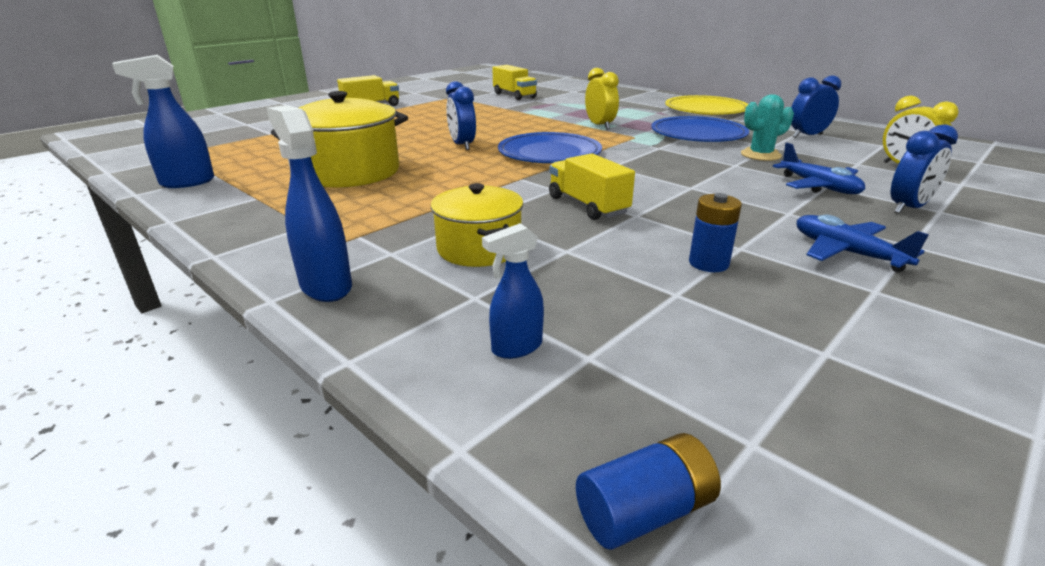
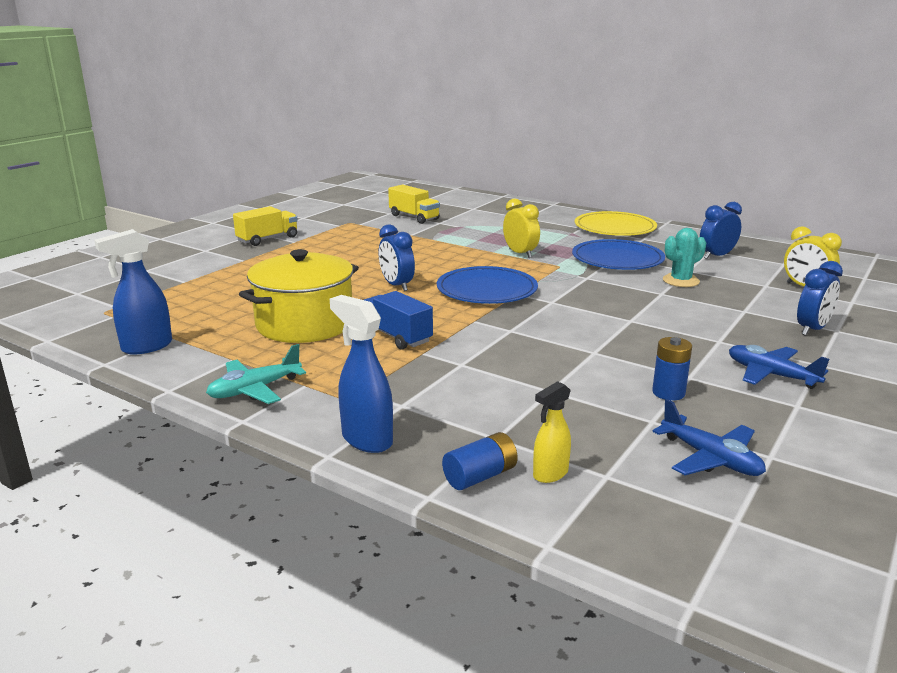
camera: 10 degrees left, 5 degrees down
yellow pot [431,183,524,267] -> none
blue spray bottle [482,223,544,359] -> yellow spray bottle [533,381,571,483]
yellow truck [549,153,635,220] -> none
blue battery [576,433,721,550] -> blue battery moved to [442,432,518,490]
blue plane [773,143,865,194] -> blue plane moved to [652,399,766,476]
none -> turquoise plane [206,344,306,404]
none -> blue truck [364,291,433,350]

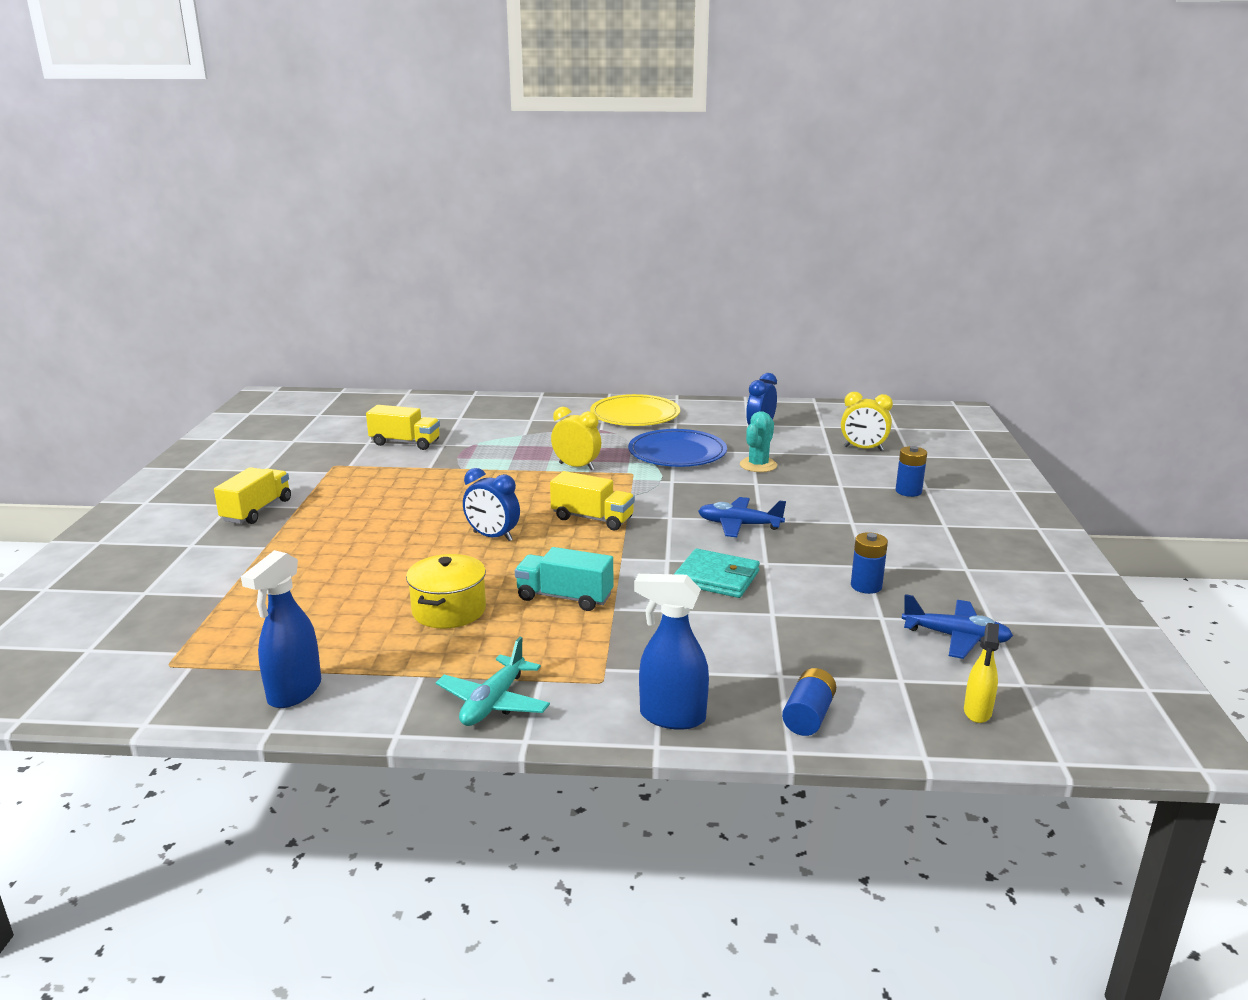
camera: 30 degrees left, 0 degrees up
yellow pot [239,249,359,343] -> yellow pot [406,554,486,629], size x0.63
blue truck [364,291,433,350] -> turquoise truck [515,547,613,611]
blue plate [437,266,538,304] -> yellow truck [550,471,635,530]
yellow spray bottle [533,381,571,483] -> yellow spray bottle moved to [964,623,999,723]
blue plane [729,345,829,389] -> blue plane moved to [698,497,786,537]
blue clock [797,261,843,336] -> blue battery [896,446,927,497]
none -> turquoise wallet [674,548,760,598]

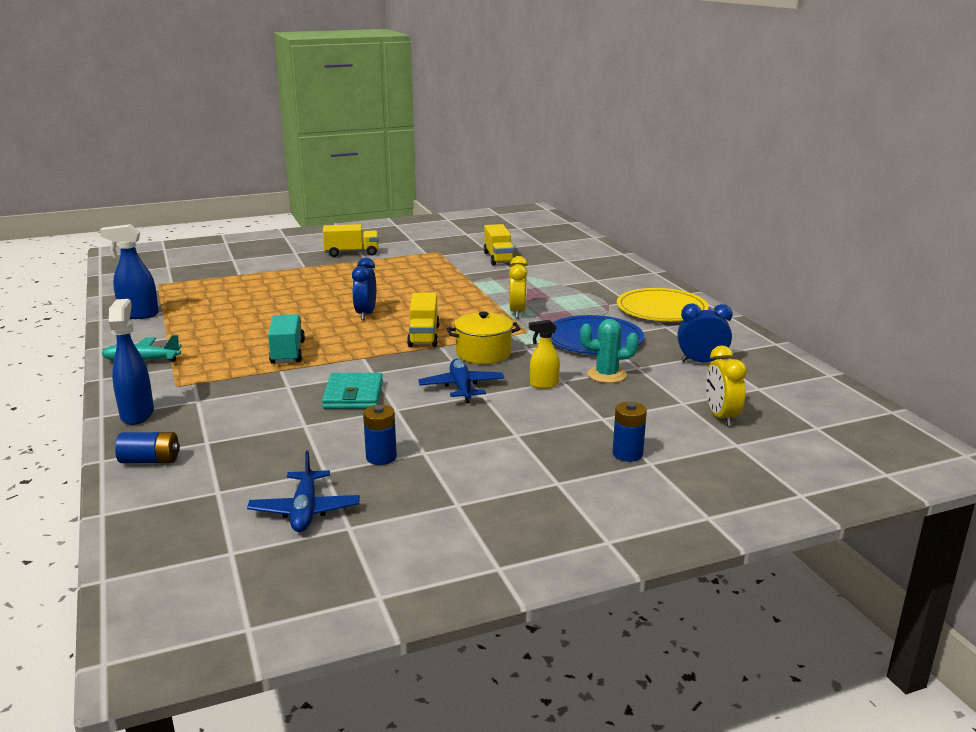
camera: 65 degrees right, 0 degrees up
yellow pot [406,554,486,629] -> yellow pot moved to [447,312,520,364]
yellow spray bottle [964,623,999,723] -> yellow spray bottle moved to [529,320,560,389]

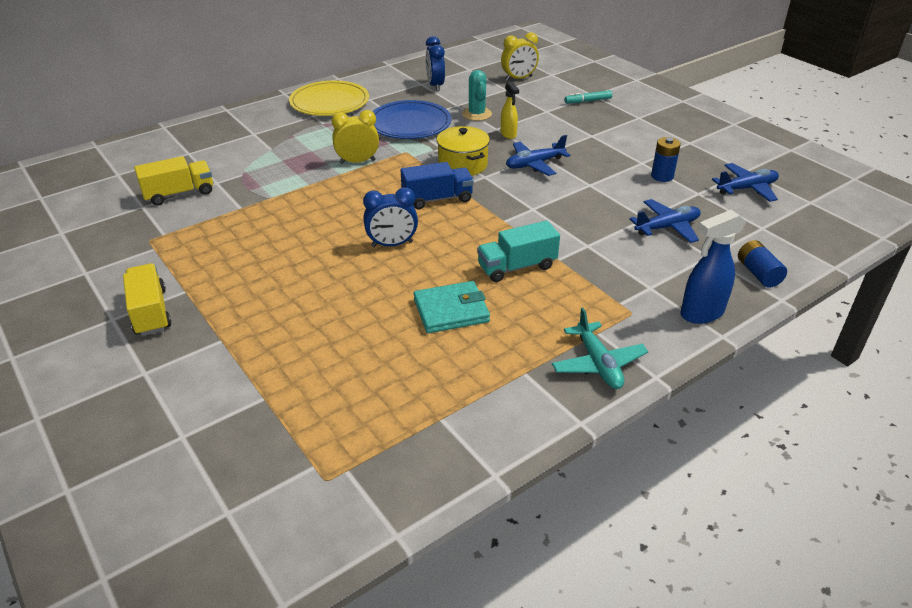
camera: 105 degrees left, 15 degrees up
blue spray bottle [100,224,159,319] -> none
turquoise wallet [322,373,383,409] -> turquoise wallet moved to [414,281,490,333]
yellow truck [407,293,440,347] -> blue truck [401,162,474,209]
blue battery [613,402,647,462] -> turquoise marker [565,90,612,103]
none -> blue plane [630,199,701,243]

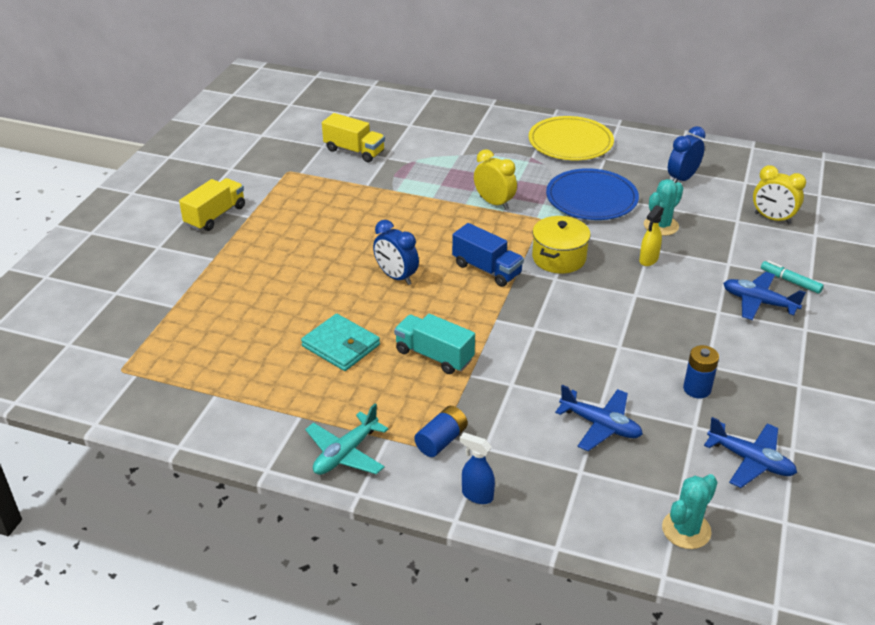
camera: 55 degrees right, 0 degrees up
blue plane [506,135,570,176] -> blue plane moved to [723,272,806,320]
blue spray bottle [681,210,746,324] -> blue spray bottle [459,432,495,504], size x0.63
blue battery [738,240,787,288] -> blue battery moved to [414,406,468,457]
none -> turquoise cactus [662,474,718,549]

